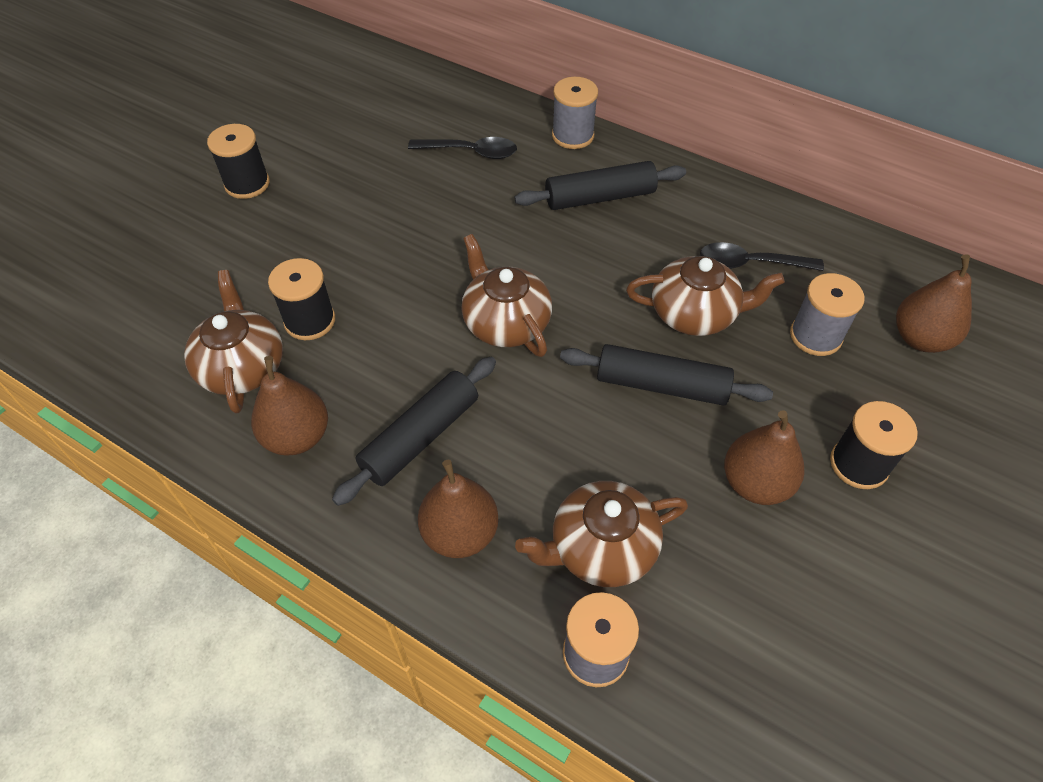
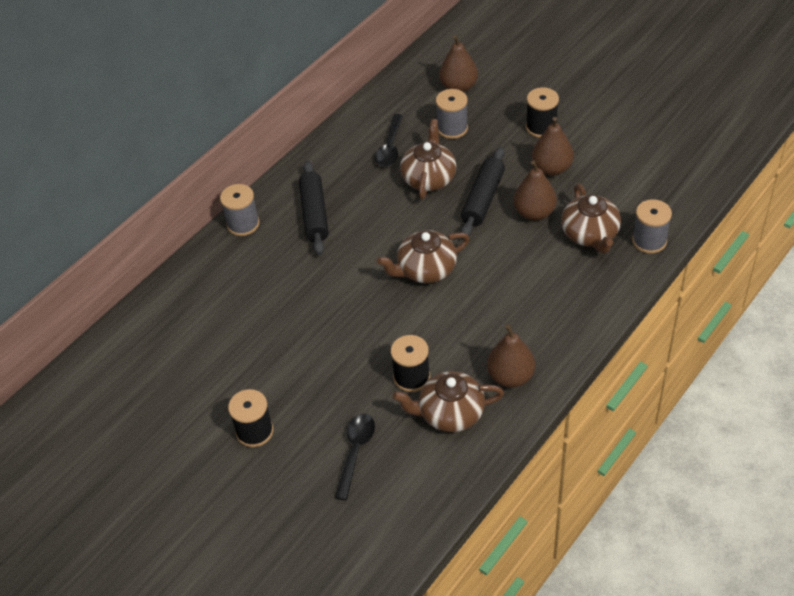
camera: 80 degrees left, 5 degrees down
black rolling pin [332,357,496,506] -> none
black spoon [408,137,517,159] -> black spoon moved to [335,414,375,500]
brown pear [418,460,499,558] -> brown pear moved to [513,160,557,221]

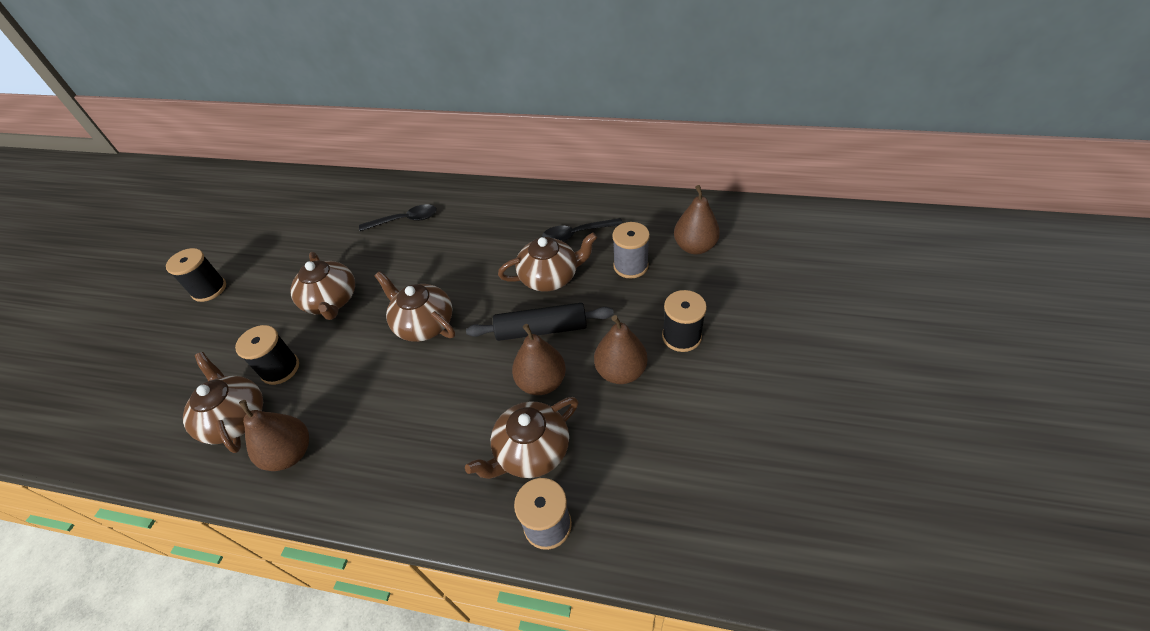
camera: 65 degrees right, 0 degrees up
grey spool [220,184,260,236] -> none
black rolling pin [299,161,329,255] -> none
black spoon [335,414,375,500] -> black spoon moved to [359,204,437,231]
none -> brown teapot [290,252,355,320]

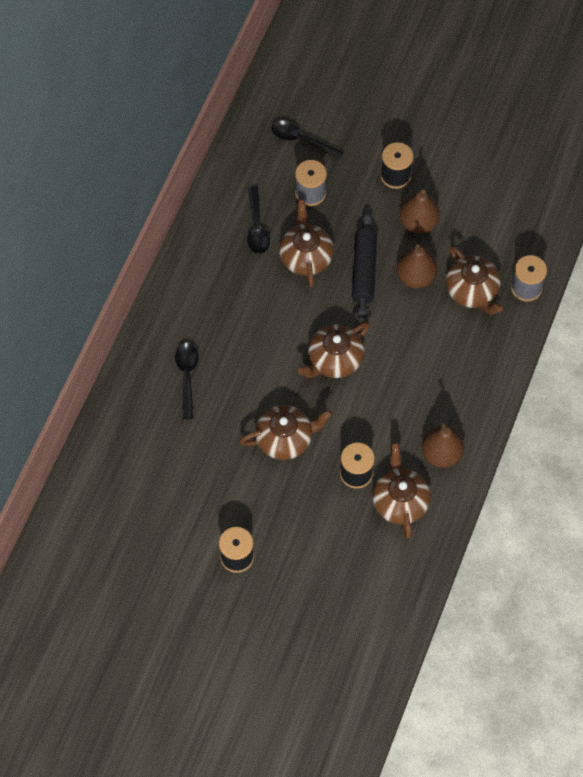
camera: 85 degrees left, 15 degrees up
brown teapot [183,352,263,453] -> brown teapot turned 105 degrees clockwise [372,442,431,539]
brown pear [674,185,720,254] -> black spoon [271,120,344,160]

